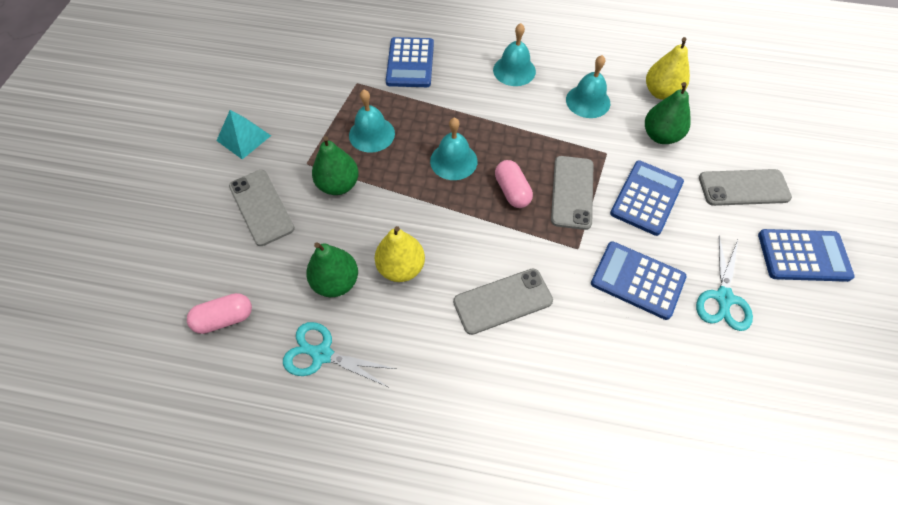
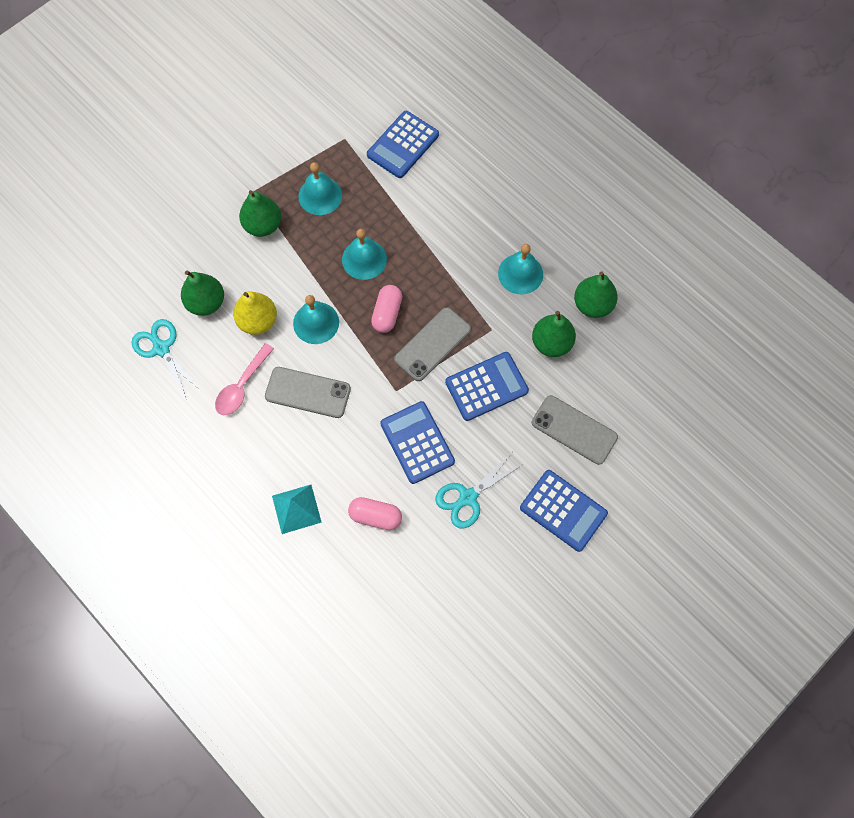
camera: 35 degrees right, 10 degrees up
pink capsule [187,293,252,334] -> pink capsule moved to [348,497,402,530]
turquoise pyramid [216,110,271,159] -> turquoise pyramid moved to [272,485,322,534]
grey phone [229,170,295,246] -> none
turquoise bell [493,23,536,86] -> turquoise bell moved to [293,295,339,344]
yellow pear [646,37,690,100] -> green pear [574,271,618,318]
none -> pink spoon [215,343,274,415]

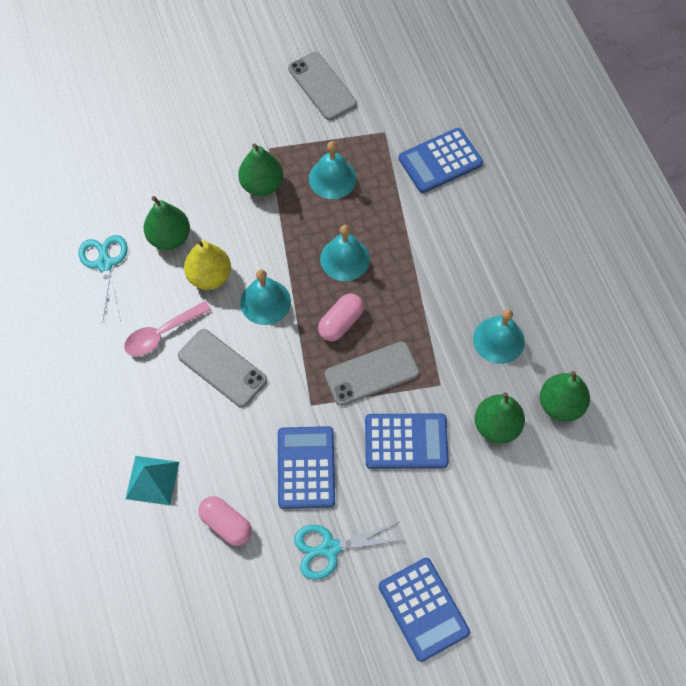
camera: 25 degrees right, 5 degrees down
grey phone [532,395,618,465] -> grey phone moved to [288,52,357,120]

